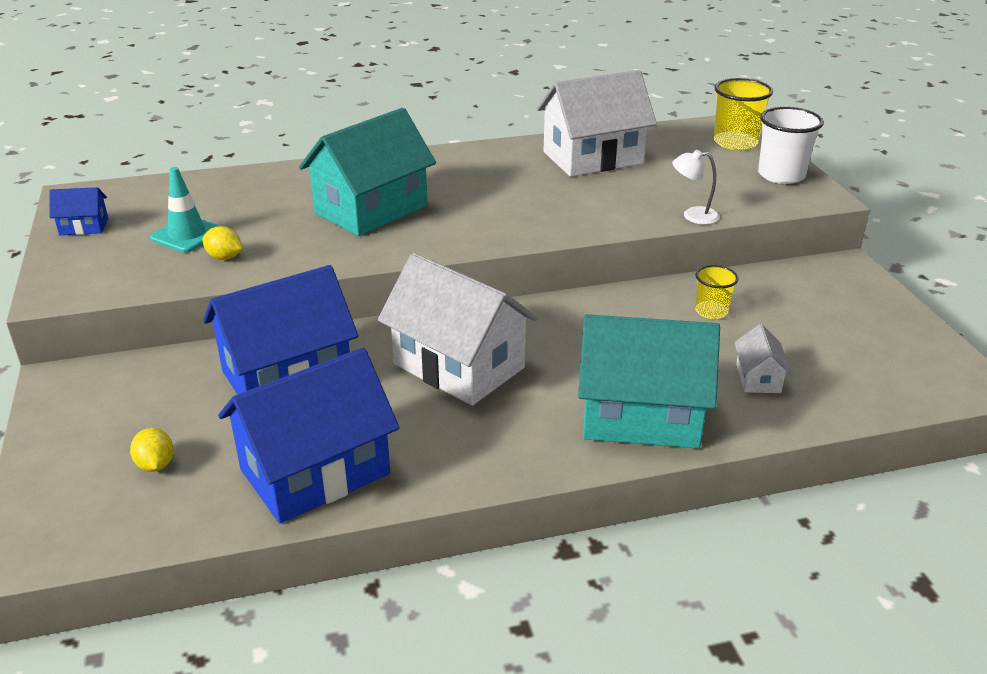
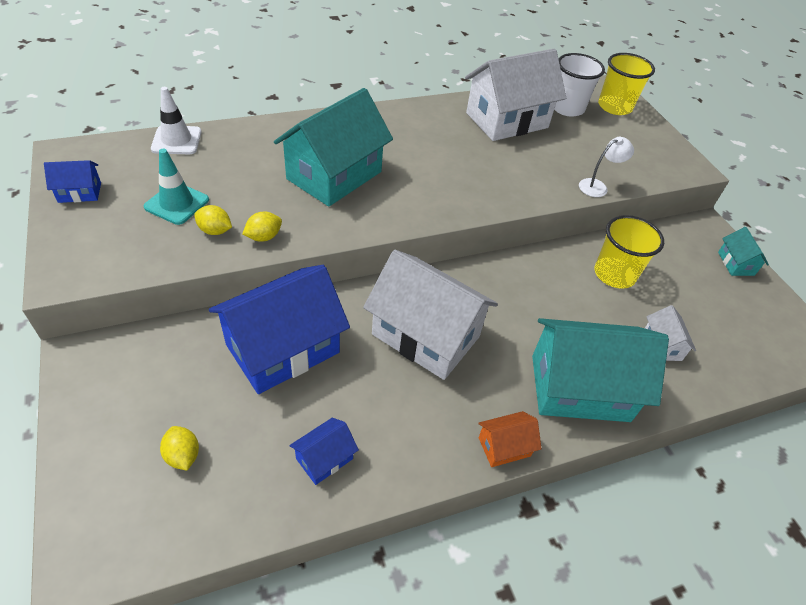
camera: 10 degrees left, 15 degrees up
blue house [218,348,400,523] -> blue house [290,417,359,485], size x0.44
white lamp [672,150,720,224] -> white lamp turned 150 degrees clockwise [579,136,634,197]
yellow cup [695,265,739,319] -> yellow cup [595,215,664,289], size x1.65
white cup [758,107,824,184] -> white cup moved to [554,53,605,117]
none -> white traffic cone [151,87,202,154]
none -> yellow lemon [242,212,282,242]
none -> orange house [478,411,542,467]
none -> turquoise house [718,227,769,276]

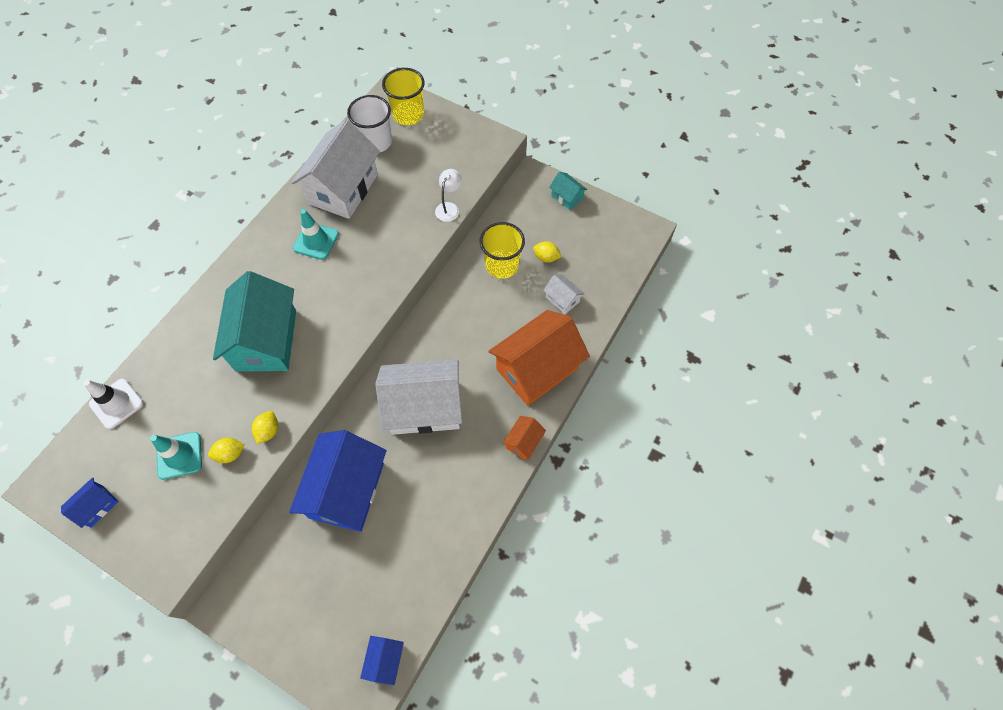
camera: 35 degrees left, 15 degrees up
yellow lemon [160,426,199,470] -> yellow lemon moved to [533,241,562,262]
blue house [290,417,359,485] -> blue house moved to [360,636,404,685]
turquoise house [532,318,669,422] -> orange house [489,310,590,406]
none -> turquoise traffic cone [293,209,339,260]

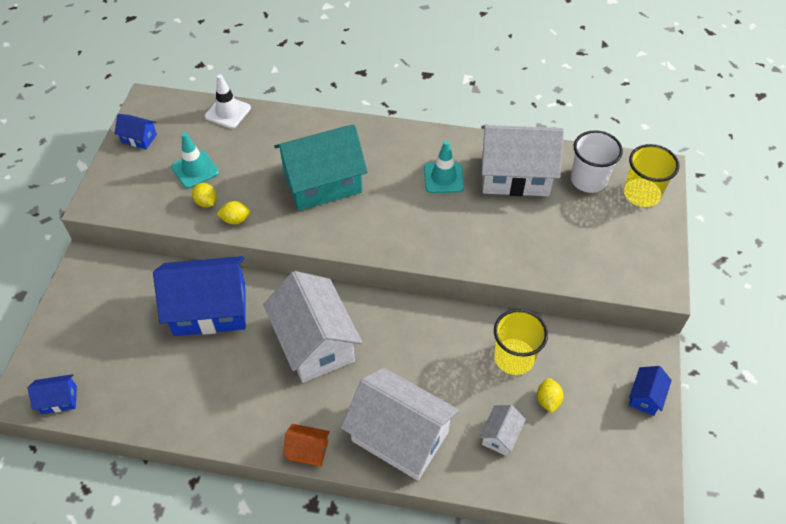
camera: 70 degrees right, 10 degrees down
white lamp [435,169,462,222] -> none
orange house [489,310,590,406] -> white house [341,368,459,481]
turquoise house [549,172,588,210] -> blue house [629,366,672,416]

